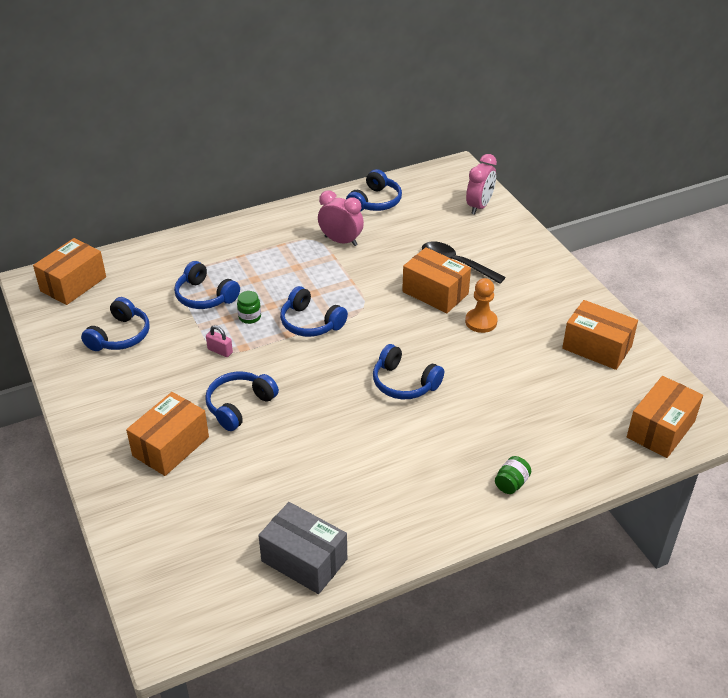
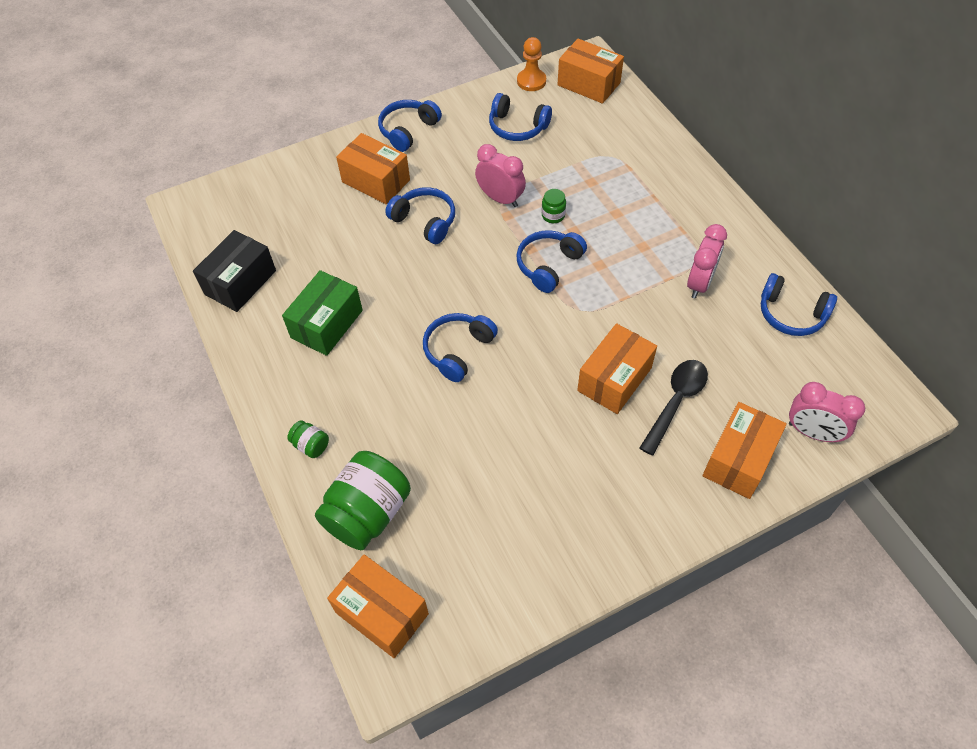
camera: 90 degrees right, 15 degrees up
blue headphones [174,261,240,309] -> blue headphones moved to [378,100,442,152]
pink padlock [206,325,233,357] -> pink clock [475,144,526,207]
grey box [258,502,347,594] -> black box [193,230,276,312]
orange pawn [465,278,498,333] -> orange pawn moved to [517,37,546,91]
orange box [562,300,638,370] -> orange box moved to [703,402,787,499]
none -> green box [282,270,363,356]
none -> green jar [315,451,411,550]

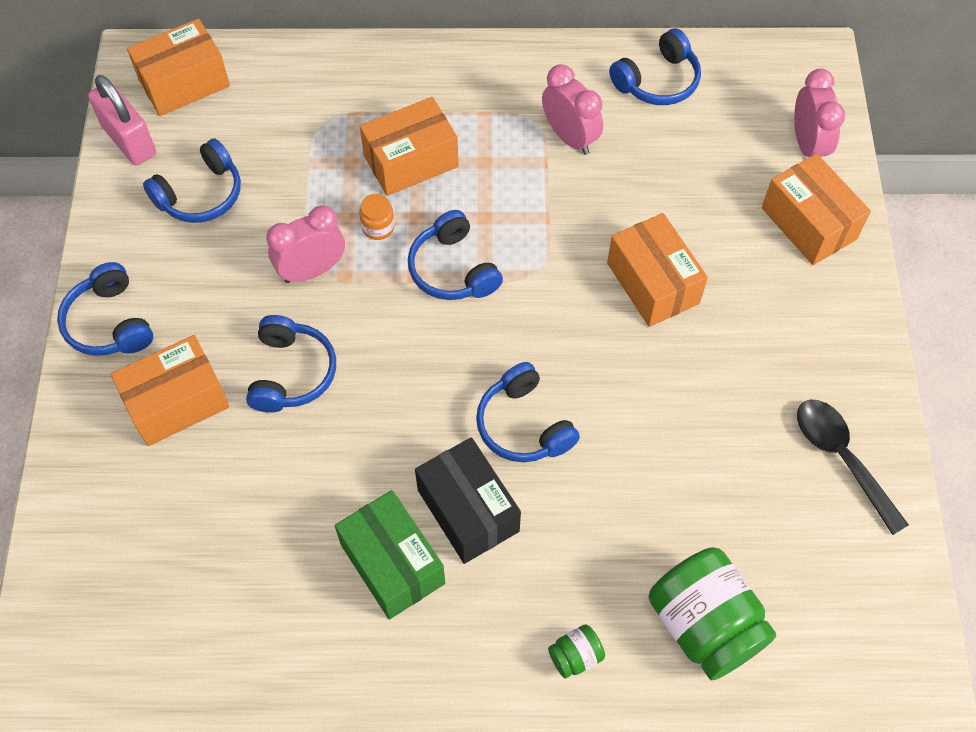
camera: 65 degrees left, 5 degrees up
black box [193,230,276,312] -> black box moved to [415,437,521,564]
orange box [327,555,429,658] -> orange box moved to [360,97,459,196]
blue headphones [385,187,455,244] -> blue headphones turned 120 degrees clockwise [246,315,336,413]
orange pawn [517,37,546,91] -> pink padlock [88,75,156,165]
green jar [542,189,566,223] -> orange jar [359,194,395,240]
black spoon [640,360,708,456] -> black spoon moved to [797,399,909,535]
pink clock [789,382,865,443] -> pink clock turned 60 degrees counterclockwise [794,69,845,157]

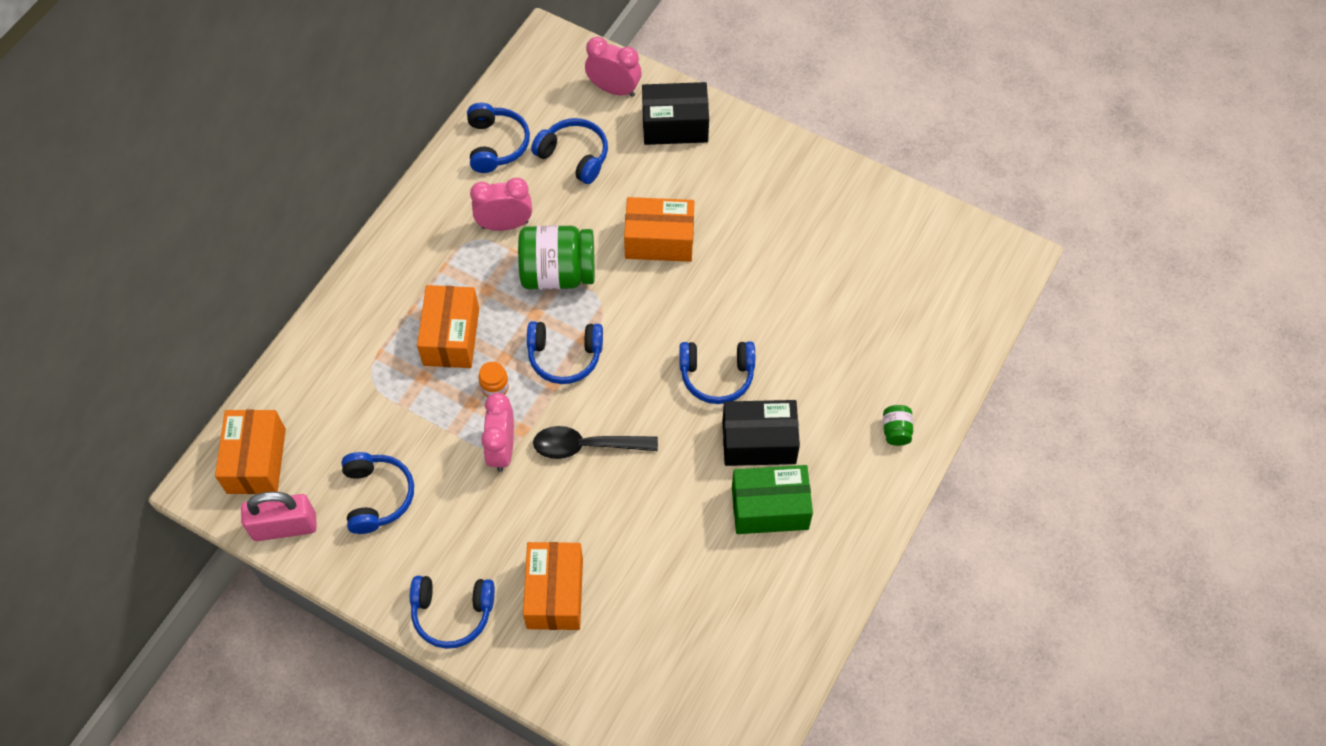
camera: 60 degrees left, 0 degrees up
blue headphones [246,315,336,413] -> blue headphones moved to [531,118,608,184]
green jar [649,547,776,681] -> green jar moved to [518,225,595,290]
orange box [762,154,871,265] -> black box [642,82,709,145]
black spoon [797,399,909,535] -> black spoon moved to [533,426,658,459]

